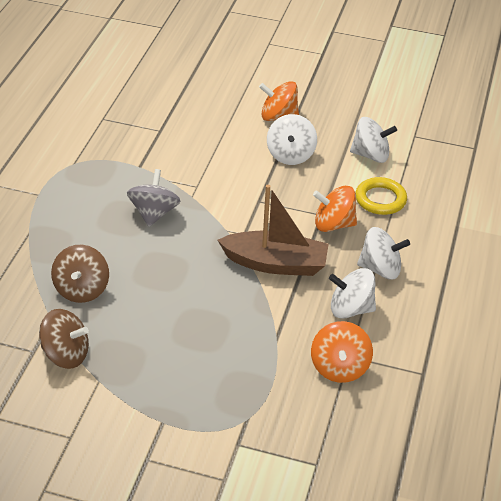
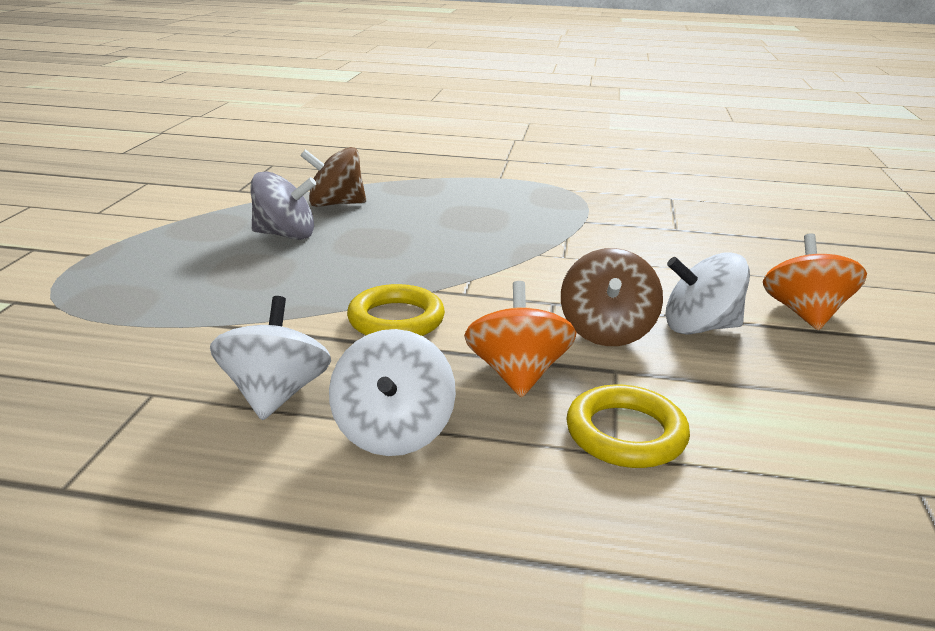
camera: 85 degrees right, 15 degrees down
brown spinning top [39,309,89,369] -> brown spinning top moved to [561,248,663,346]
grey spinning top [127,169,180,227] -> grey spinning top moved to [250,171,316,240]
brown boat [218,185,329,276] -> yellow ring [347,284,445,336]
orange spinning top [311,321,373,383] -> none
white spinning top [350,117,397,163] -> none

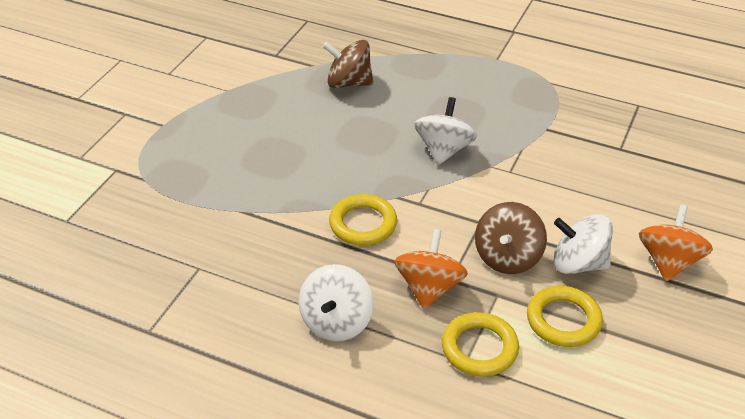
camera: 15 degrees right, 15 degrees up
white spinning top [210,296,331,420] -> white spinning top moved to [414,97,477,165]
grey spinning top [250,171,316,240] -> none
none -> yellow ring [527,286,603,347]

